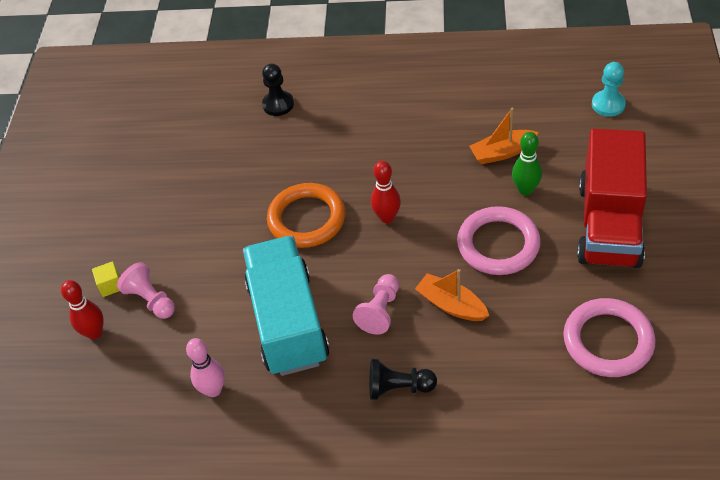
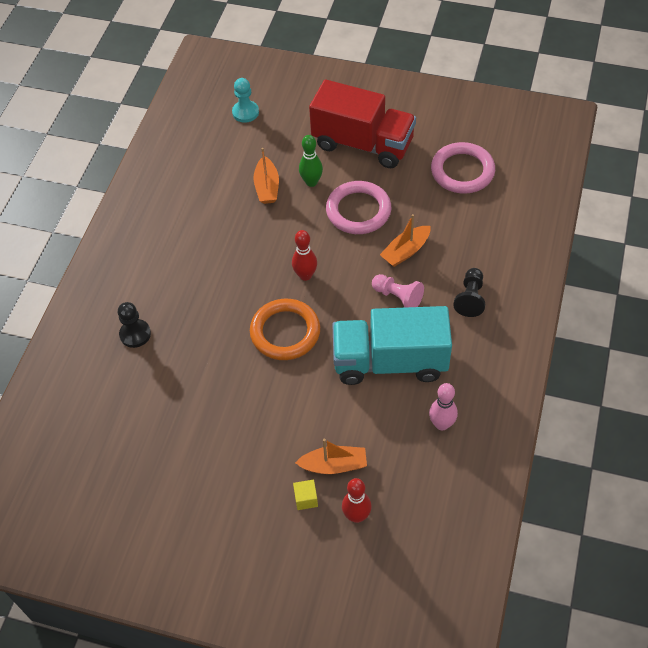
camera: 80 degrees left, 5 degrees up
pink pawn [117,262,175,319] -> orange boat [295,439,367,474]

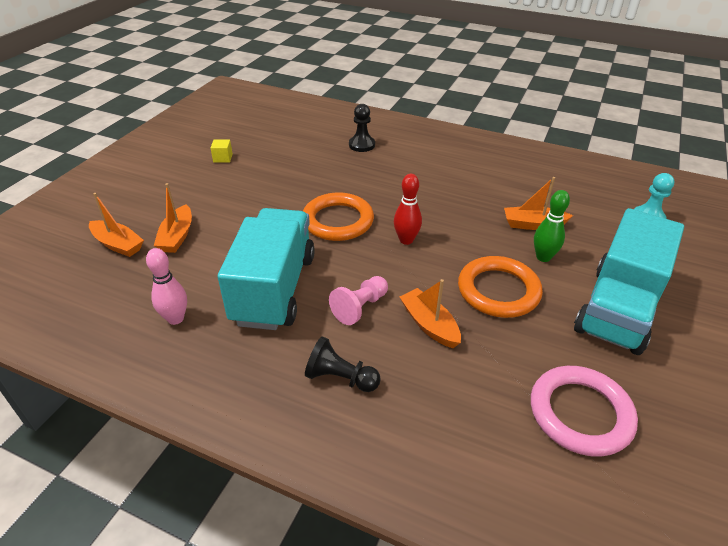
camera: 95 degrees right, 15 degrees down
yellow cube [293,480,318,510] -> yellow cube moved to [211,139,233,163]
red truck [309,80,416,168] -> turquoise truck [574,208,684,355]
pink ring [326,181,391,234] -> orange ring [458,256,543,318]
red bowling pin [342,478,372,523] -> orange boat [89,193,144,257]

